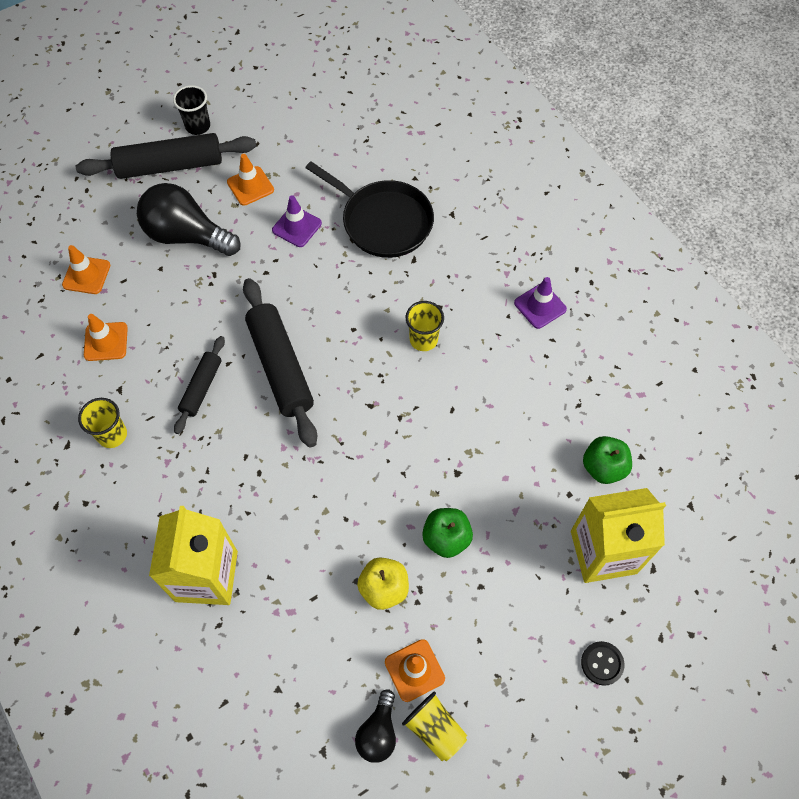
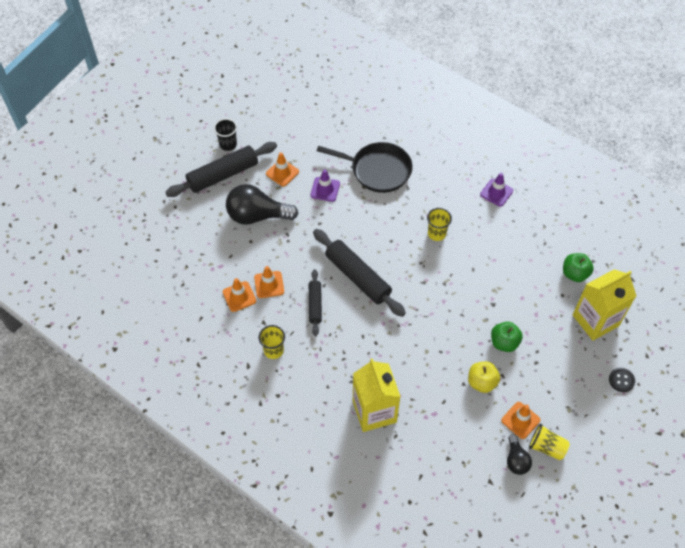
camera: 20 degrees left, 5 degrees down
orange traffic cone [62,245,110,294] -> orange traffic cone moved to [254,266,284,298]

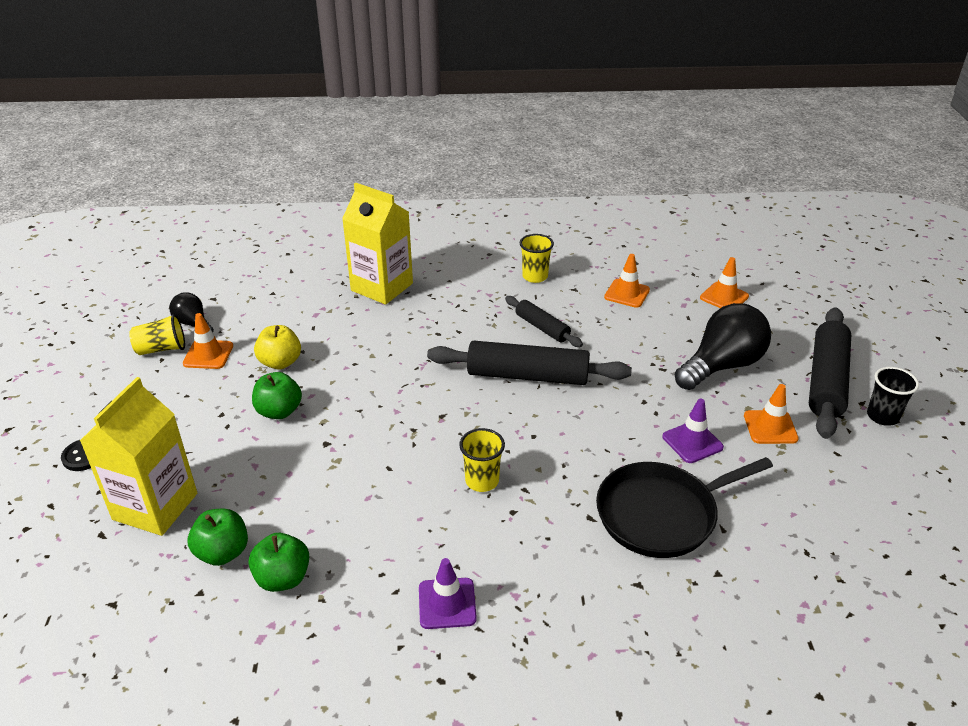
camera: 140 degrees right, 20 degrees down
orange traffic cone [254,266,284,298] -> orange traffic cone moved to [700,257,749,308]
none -> green apple [249,533,310,592]

